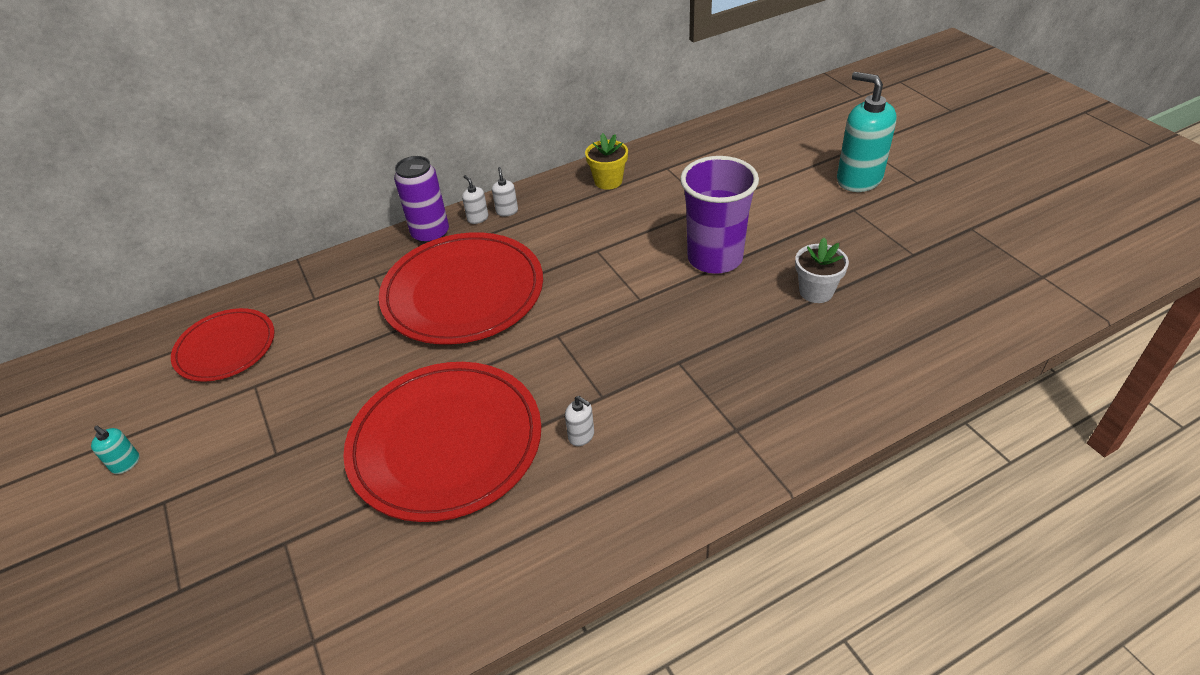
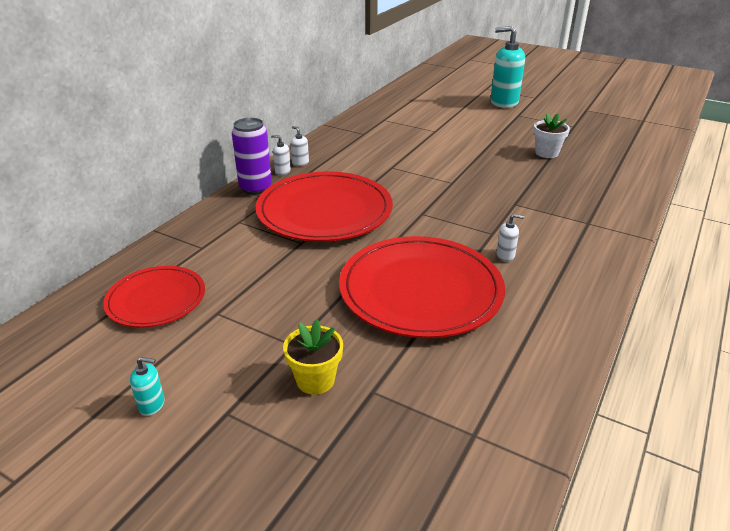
camera: 35 degrees left, 10 degrees down
yellow flower pot [585,133,628,190] -> yellow flower pot moved to [283,319,343,395]
purple cup [680,156,759,274] -> none

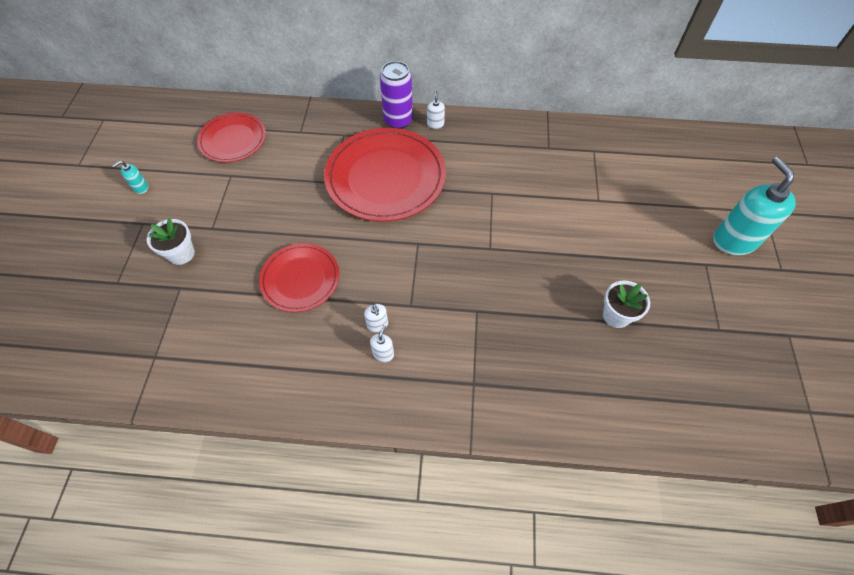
camera: 65 degrees right, 25 degrees up
turquoise soap dispenser [130,357,165,416] -> turquoise soap dispenser turned 75 degrees clockwise [112,161,148,194]
yellow flower pot [283,319,343,395] -> white flower pot [147,218,195,265]
white soap dispenser [291,126,309,166] -> white soap dispenser moved to [370,325,394,362]
red plate [339,236,505,338] -> red plate [259,243,339,312], size x0.59

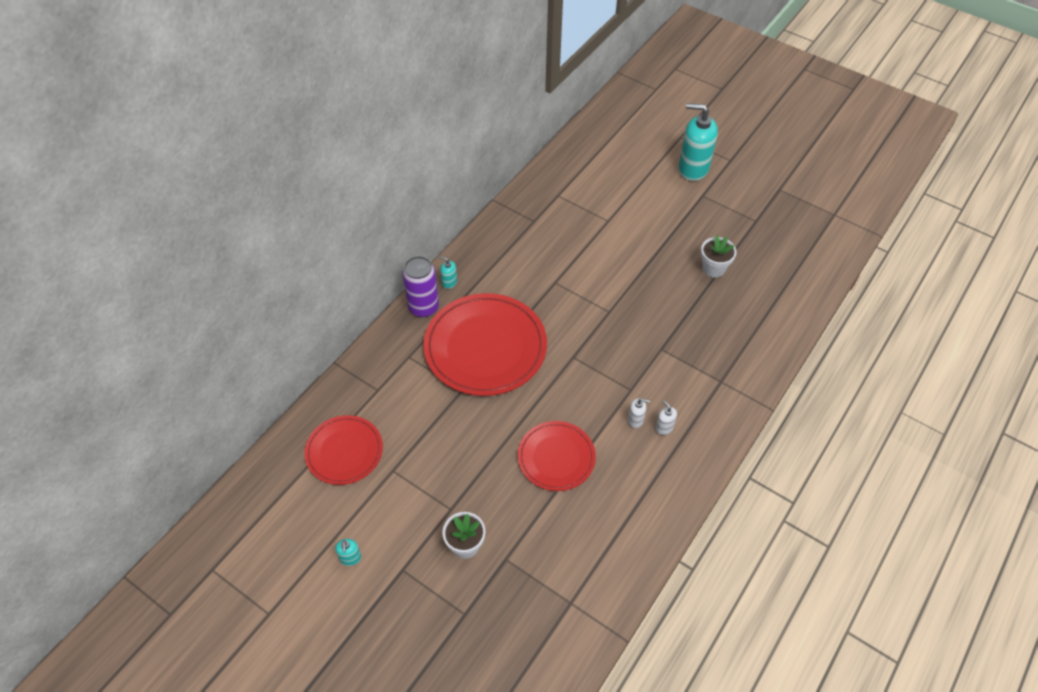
camera: 60 degrees left, 5 degrees down
white soap dispenser [427,90,445,129] -> turquoise soap dispenser [439,256,457,289]

